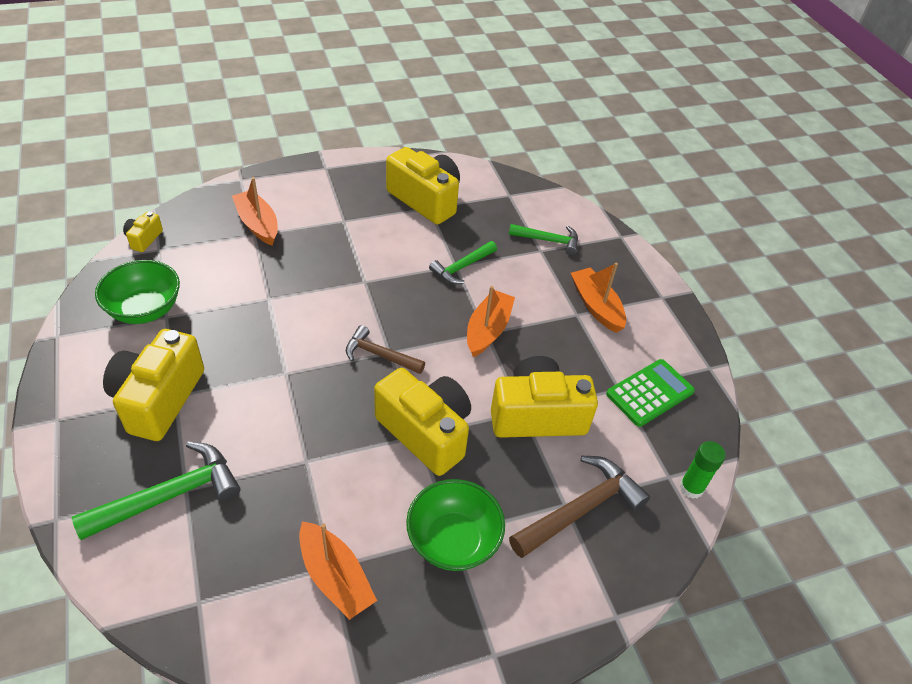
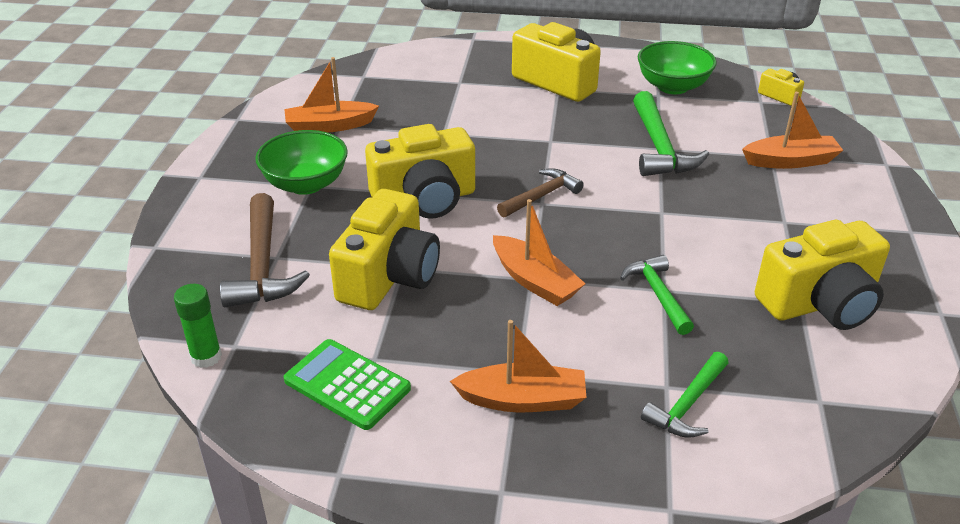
camera: 120 degrees right, 10 degrees down
green hammer [72,441,240,540] -> green hammer moved to [633,91,709,176]
green calculator [606,359,695,427] -> green calculator turned 135 degrees clockwise [284,339,411,430]

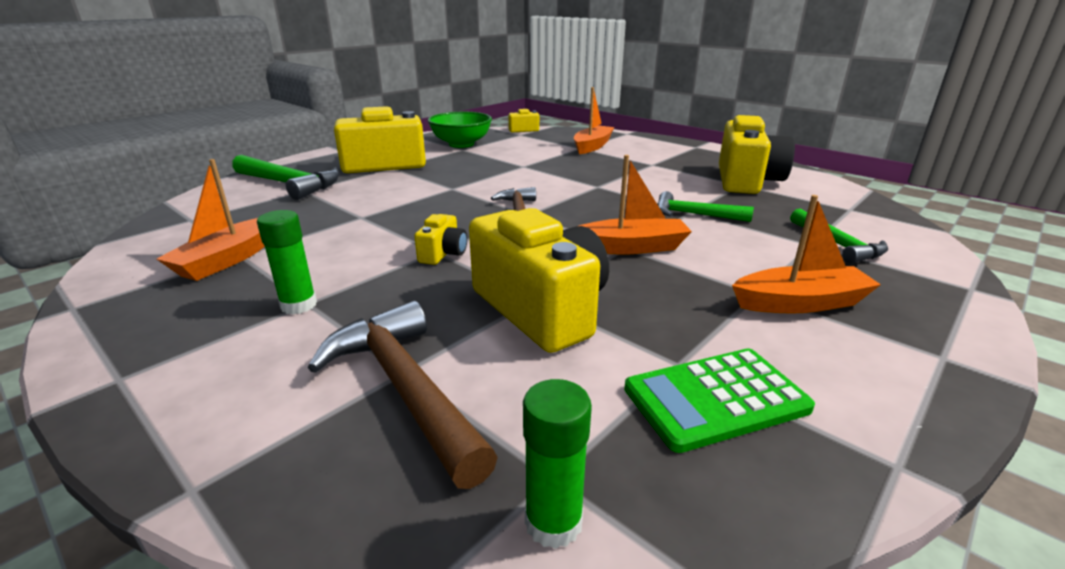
camera: 55 degrees left, 10 degrees down
brown hammer [220,193,310,307] -> brown hammer turned 150 degrees counterclockwise [308,301,498,489]
green bowl [255,130,348,195] -> green glue stick [257,210,317,314]
yellow camera [365,124,475,219] -> yellow camera [414,214,467,265], size x0.46
orange boat [450,320,586,412] -> orange boat turned 45 degrees clockwise [732,195,881,314]
green hammer [633,91,709,176] -> green hammer moved to [232,155,340,200]

